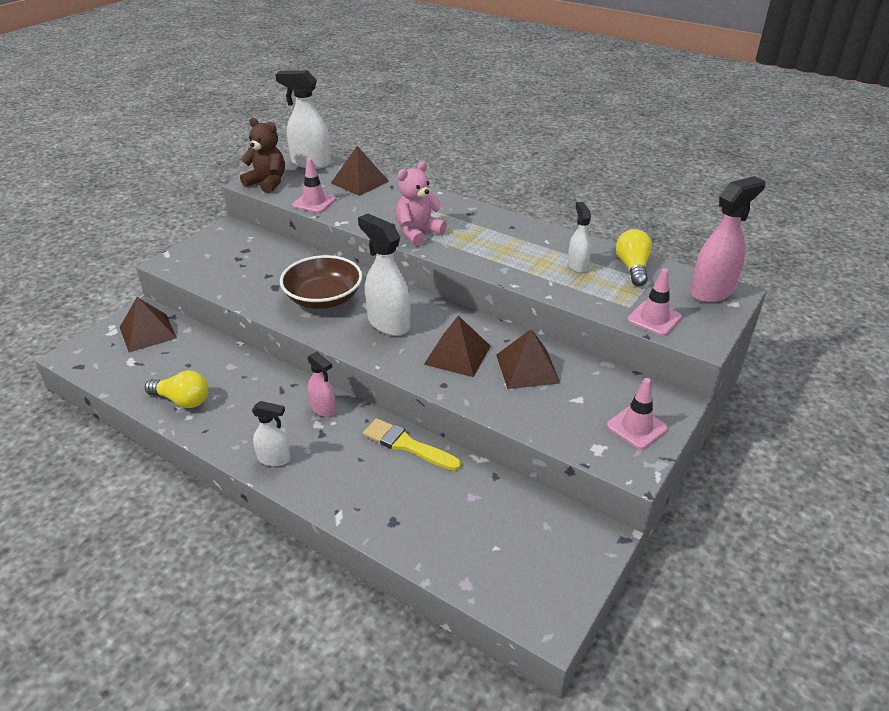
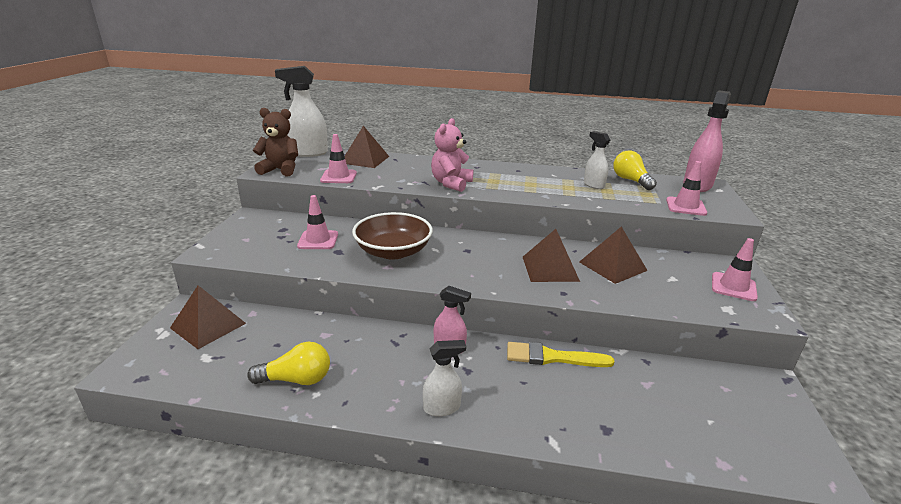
camera: 25 degrees left, 10 degrees down
white spray bottle [358,214,411,336] -> none
none -> pink traffic cone [297,195,338,249]

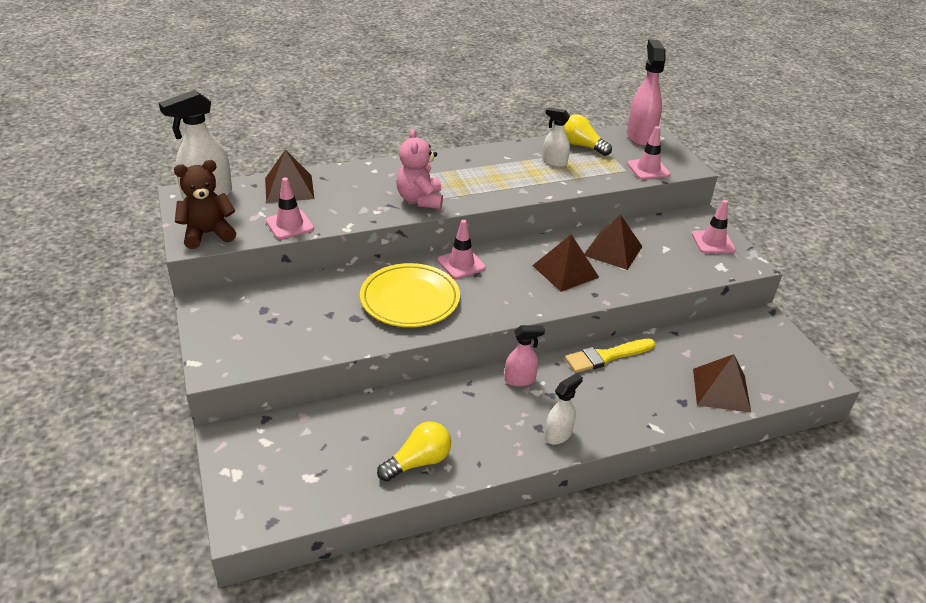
camera: 30 degrees left, 10 degrees up
brown pyramid [170,285,246,349] -> brown pyramid moved to [693,354,751,413]
pink traffic cone [297,195,338,249] -> pink traffic cone moved to [437,220,486,279]
brown bowl [352,212,433,260] -> yellow plate [360,263,460,327]

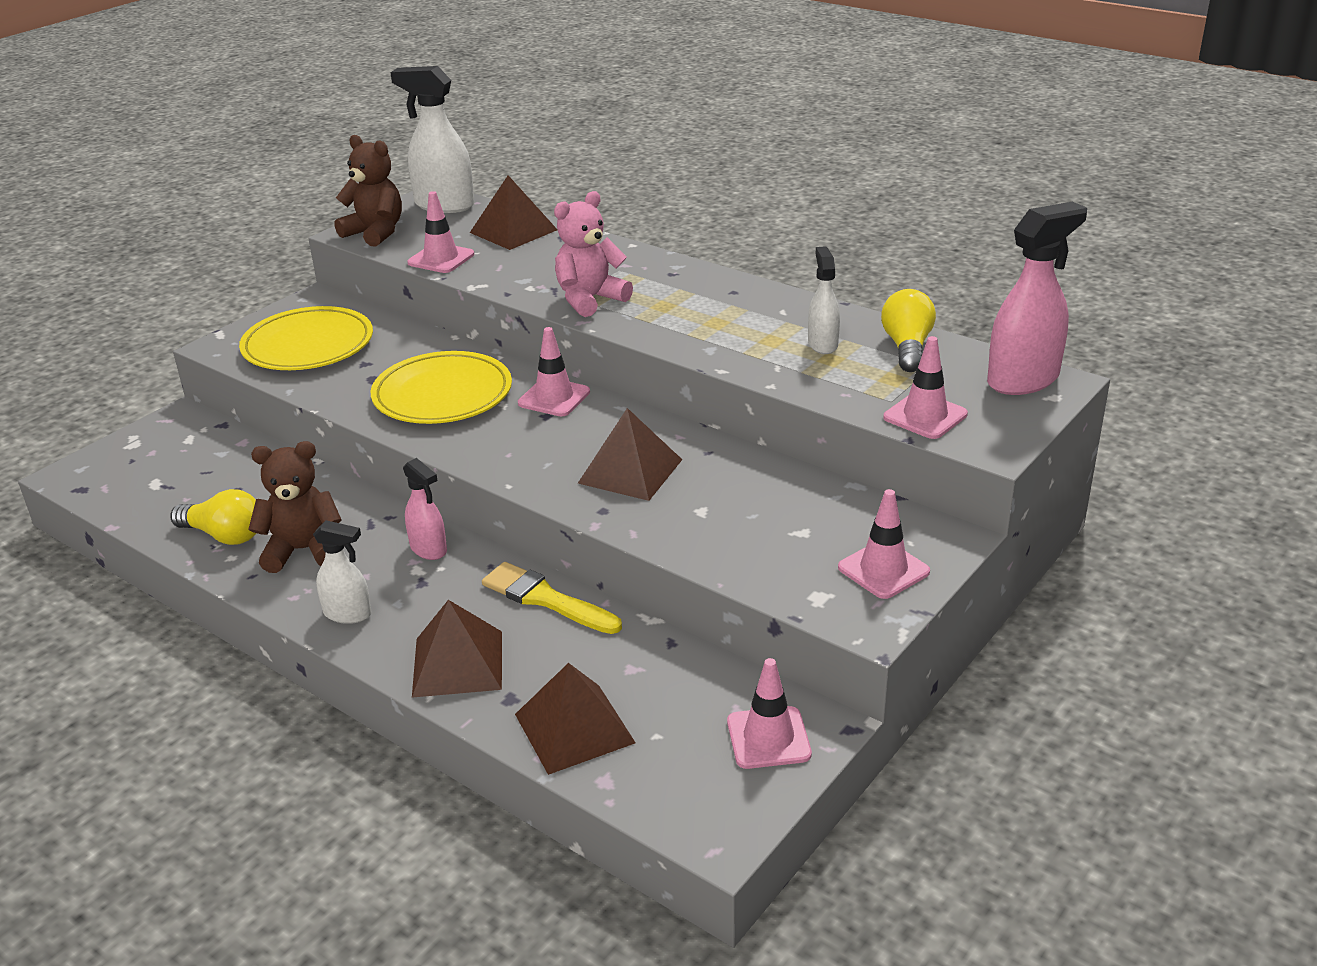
camera: 60 degrees right, 5 degrees down
brown pyramid [585,214,643,270] -> brown pyramid moved to [412,600,502,698]
none -> yellow plate [239,306,373,370]
none -> brown teddy bear [248,441,342,573]
none -> pink traffic cone [727,658,812,769]

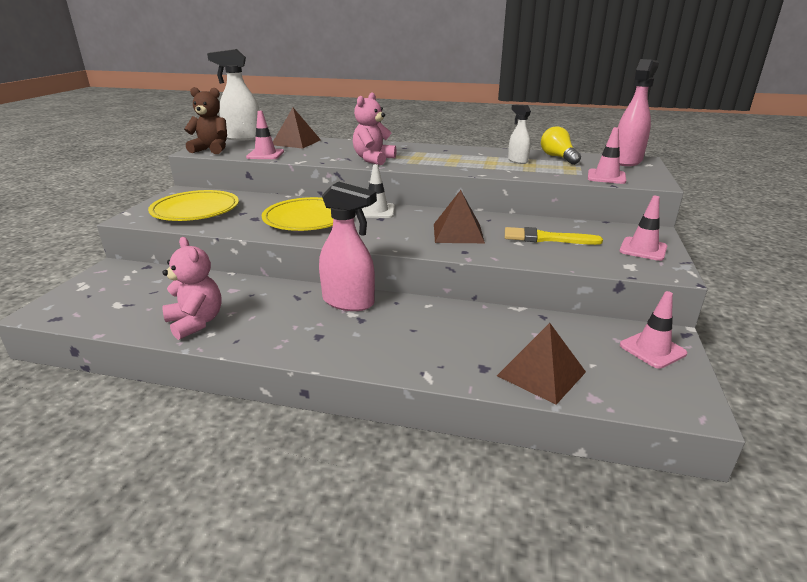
camera: 25 degrees left, 5 degrees down
yellow light bulb [170,489,256,545] -> pink teddy bear [162,237,222,340]
brown teddy bear [248,441,342,573] -> none
white spray bottle [313,520,372,624] -> none
pink spray bottle [403,458,447,560] -> pink spray bottle [319,181,377,311], size x1.75
brown pyramid [412,600,502,698] -> none
yellow brush [482,562,622,634] -> yellow brush moved to [505,227,603,245]
pink traffic cone [518,327,590,416] -> white traffic cone [362,164,395,218]

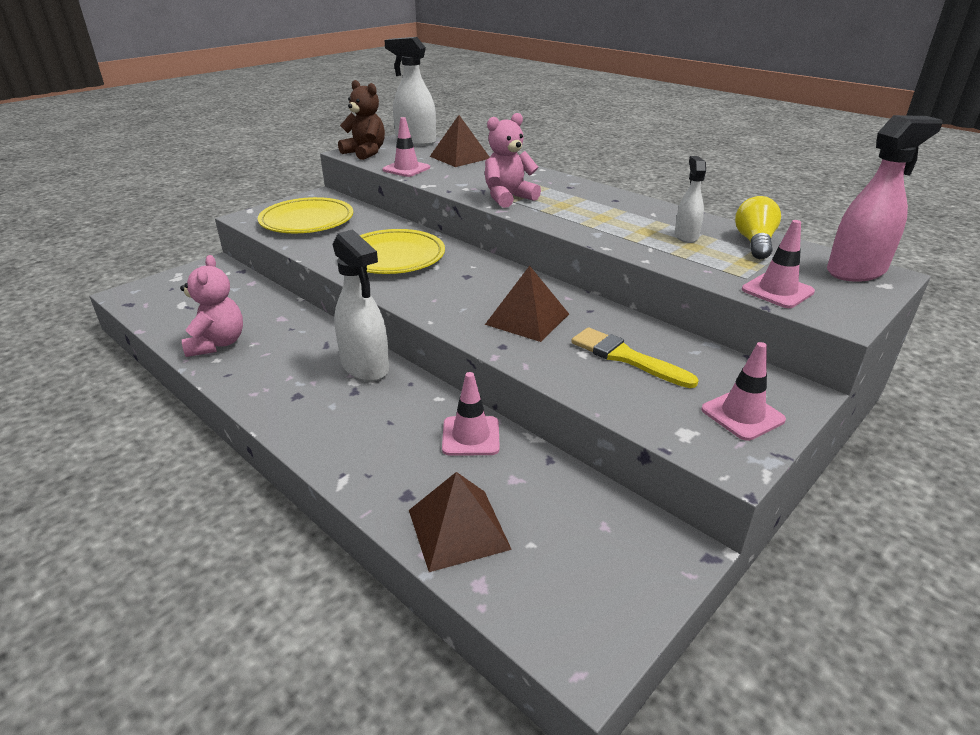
camera: 30 degrees right, 5 degrees up
pink spray bottle [319,181,377,311] -> white spray bottle [332,229,389,381]
white traffic cone [362,164,395,218] -> none
pink traffic cone [620,291,687,369] -> pink traffic cone moved to [442,372,500,456]

